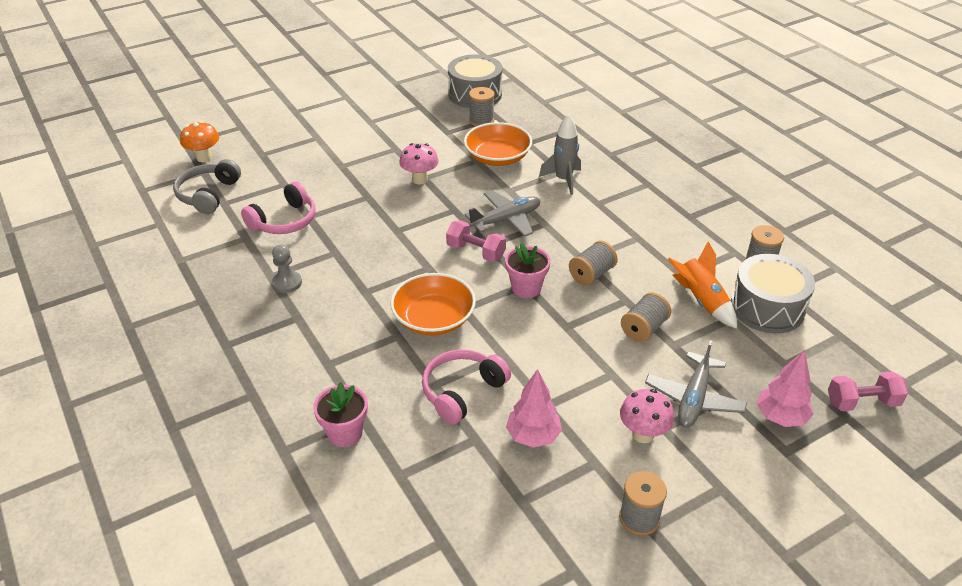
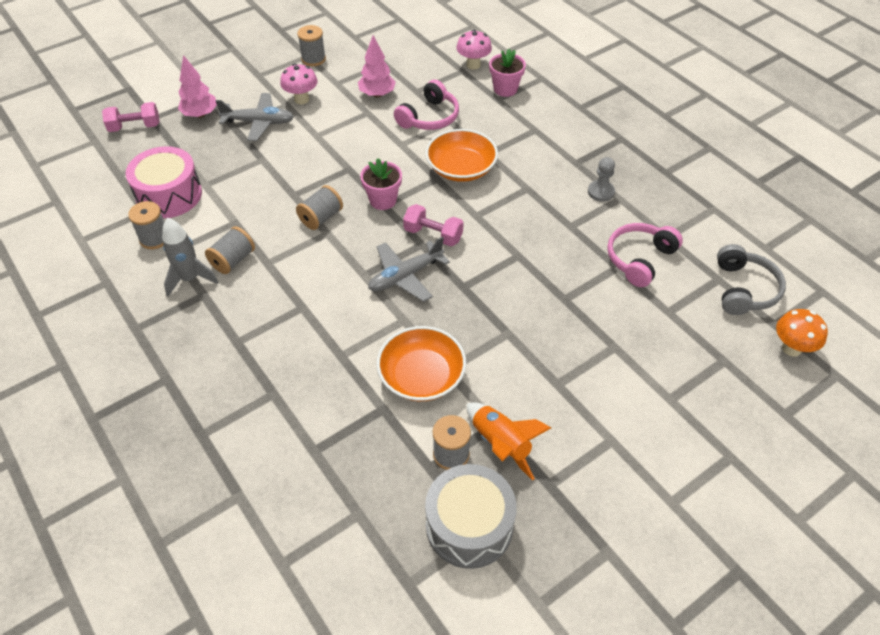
camera: 175 degrees right, 10 degrees up
pink mushroom [399,143,439,185] -> pink mushroom moved to [456,30,492,70]
grey rocket [539,114,581,195] -> grey rocket moved to [162,218,218,297]
grey spool [621,292,671,342] -> grey spool moved to [205,226,255,274]
grey plane [645,340,747,428] -> grey plane turned 75 degrees clockwise [216,93,294,141]
orange rocket [667,242,737,329] -> orange rocket moved to [467,402,551,481]
grey drum [731,254,815,333] -> pink drum [126,146,202,218]

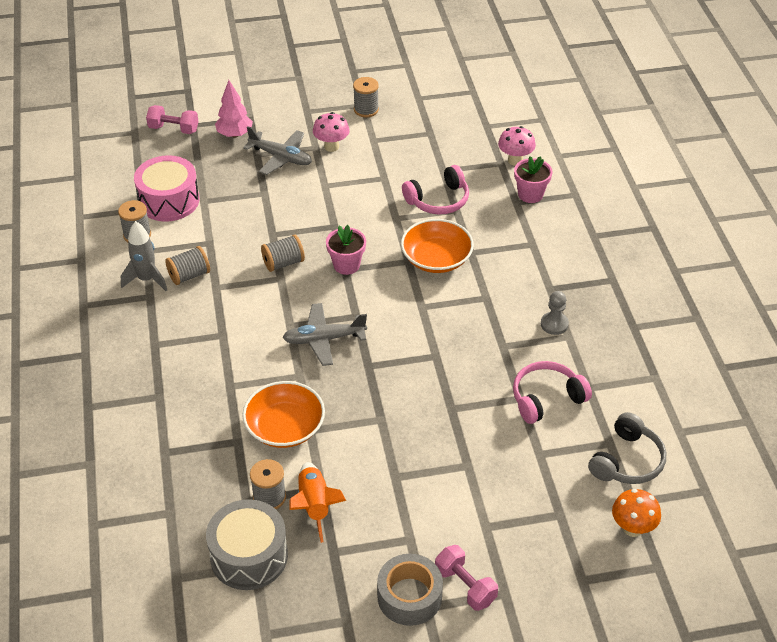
camera: 25 degrees right, 5 degrees down
pink tree [358,35,396,97] -> none
pink dumbbell [403,204,464,246] -> pink dumbbell moved to [435,545,498,611]
none -> grey tape [377,554,443,626]

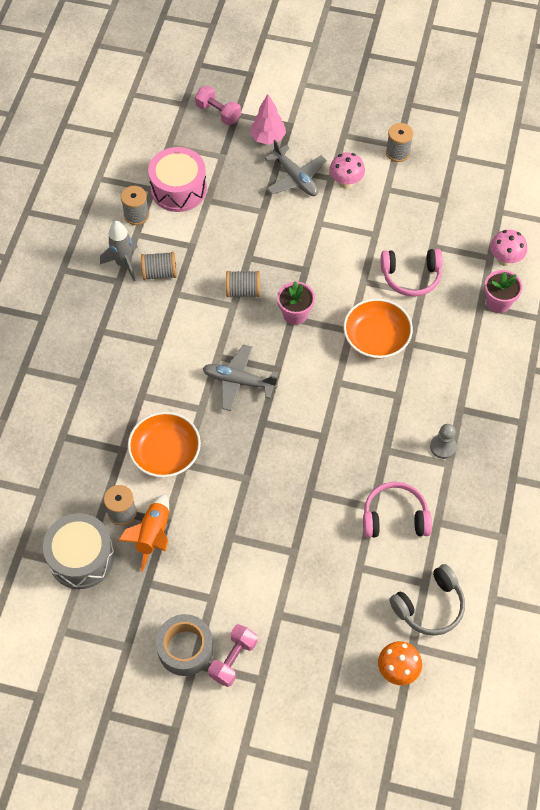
camera: 25 degrees right, 15 degrees up
pink dumbbell [435,545,498,611] -> pink dumbbell turned 45 degrees clockwise [208,624,257,687]

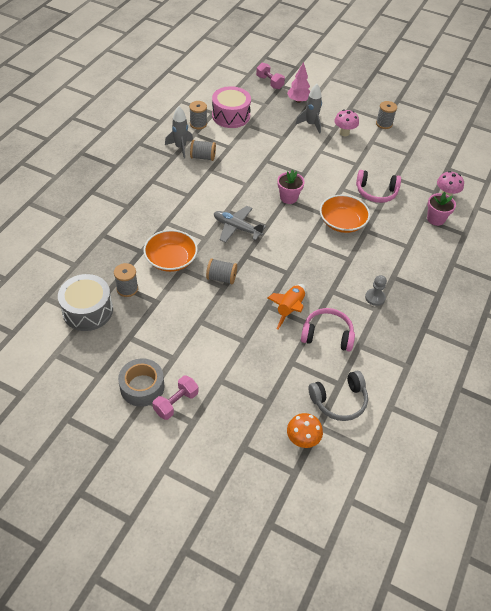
camera: 10 degrees right, 10 degrees down
orange rocket [118,494,169,571] -> orange rocket moved to [268,284,306,329]
grey spool [226,271,260,297] -> grey spool moved to [206,258,237,284]
grey plane [265,140,327,196] -> grey rocket [295,84,322,134]

